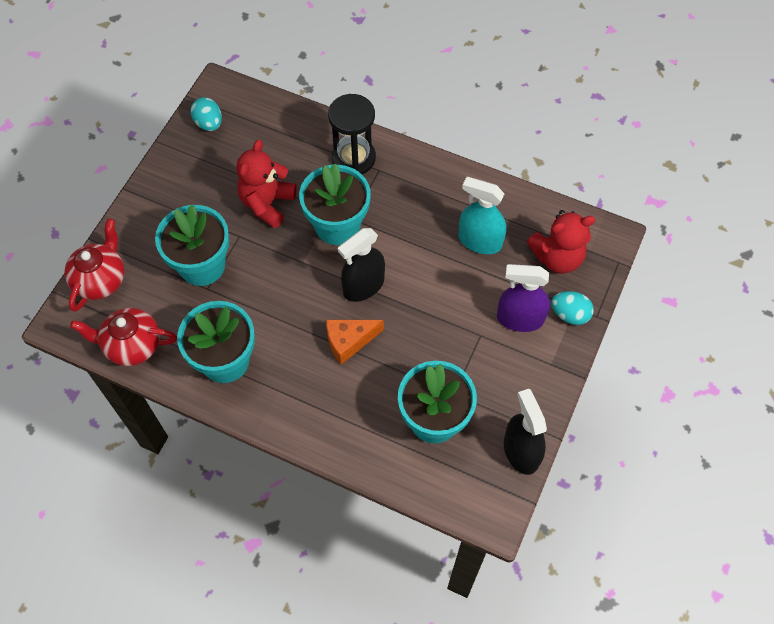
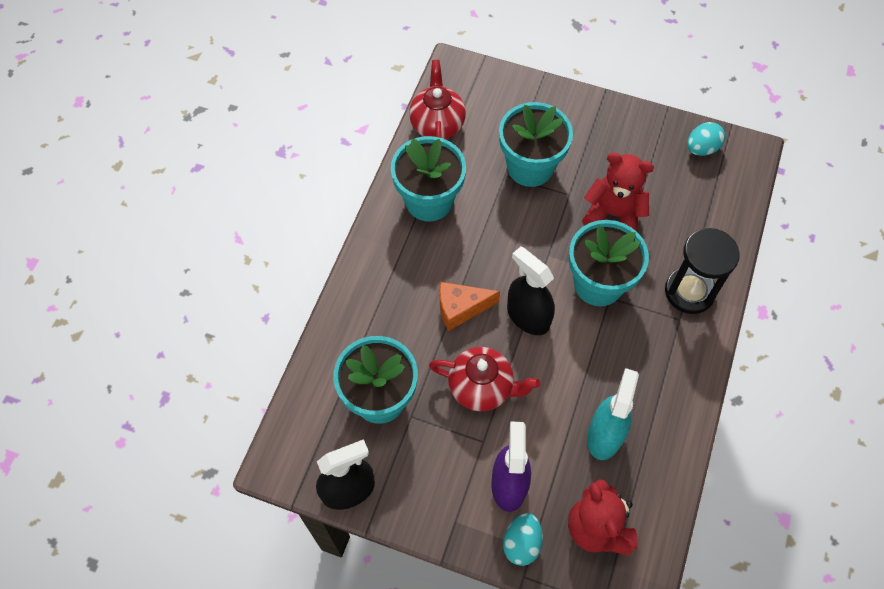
camera: 85 degrees right, 0 degrees up
red teapot [65,219,124,312] -> red teapot moved to [429,347,540,411]
orange cheese [326,320,384,365] -> orange cheese turned 75 degrees counterclockwise [440,282,500,331]

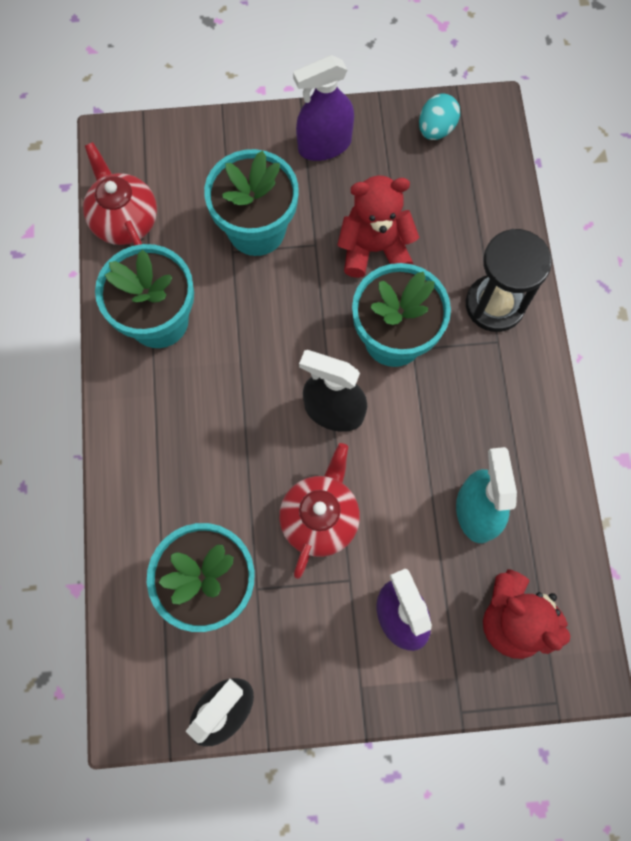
camera: 25 degrees left, 10 degrees up
red teapot [429,347,540,411] -> red teapot turned 60 degrees counterclockwise [279,443,360,579]
orange cheese [440,282,500,331] -> none
turquoise egg [503,513,543,566] -> none
none -> purple spray bottle [293,55,354,161]

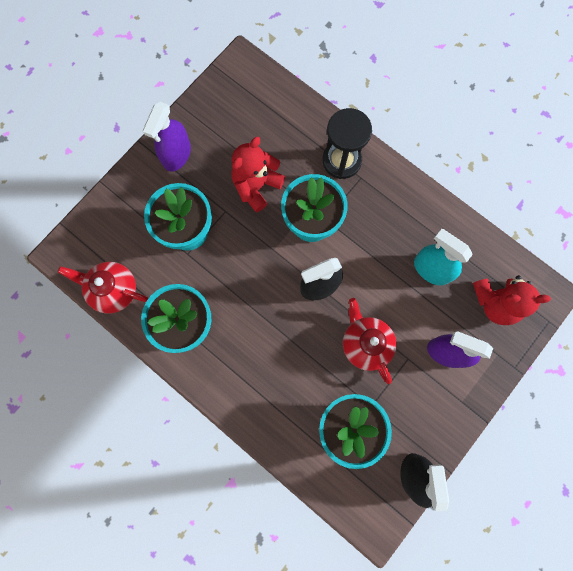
camera: 45 degrees left, 5 degrees up
turquoise egg [419,93,460,140] -> none

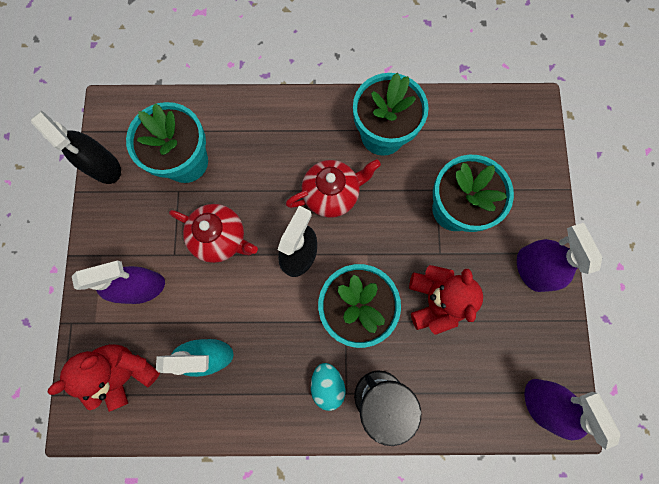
camera: 140 degrees right, 0 degrees up
red teapot [58,262,148,313] -> red teapot moved to [286,159,381,218]
none -> turquoise egg [311,363,345,411]
none -> purple spray bottle [524,379,620,450]

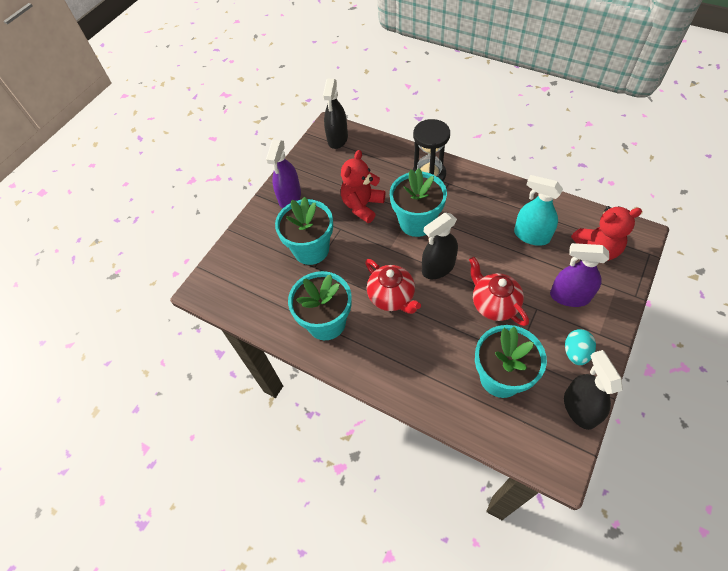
camera: 145 degrees left, 20 degrees down
red teapot [286,159,381,218] -> red teapot turned 135 degrees counterclockwise [365,259,421,314]
turquoise egg [311,363,345,411] -> turquoise egg moved to [565,329,596,365]
purple spray bottle [524,379,620,450] -> black spray bottle [323,79,348,149]

